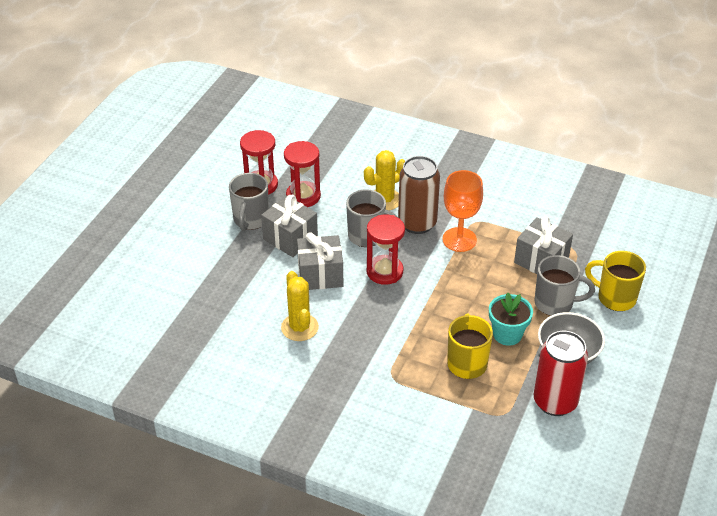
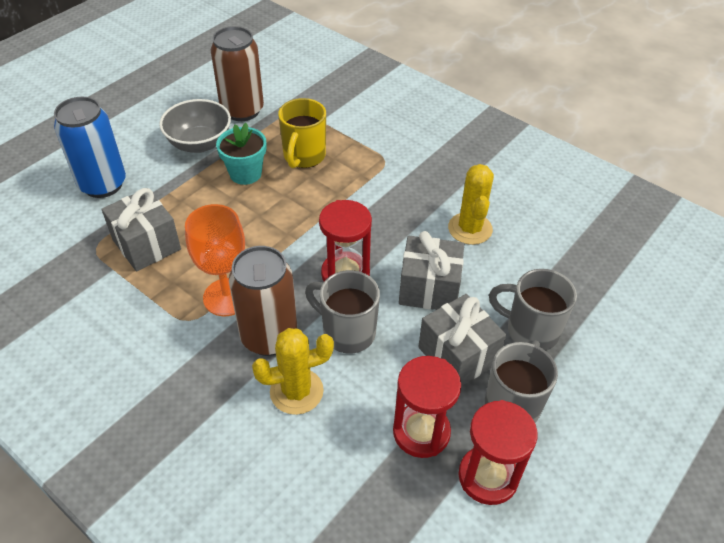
camera: 165 degrees left, 5 degrees up
red can [533,331,588,416] -> brown can [211,26,264,121]
grey mug [534,255,595,316] -> grey mug moved to [489,269,577,351]
yellow mug [585,251,646,311] -> blue can [54,97,126,198]

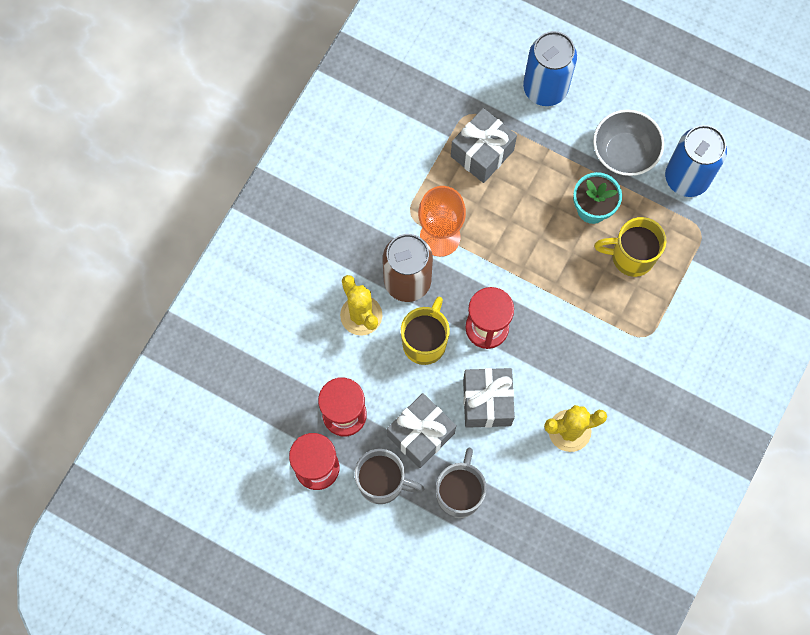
camera: 80 degrees right, 25 degrees up
brown can [211,26,264,121] -> blue can [665,125,727,197]
grey mug [305,270,380,354] -> yellow mug [401,297,450,365]

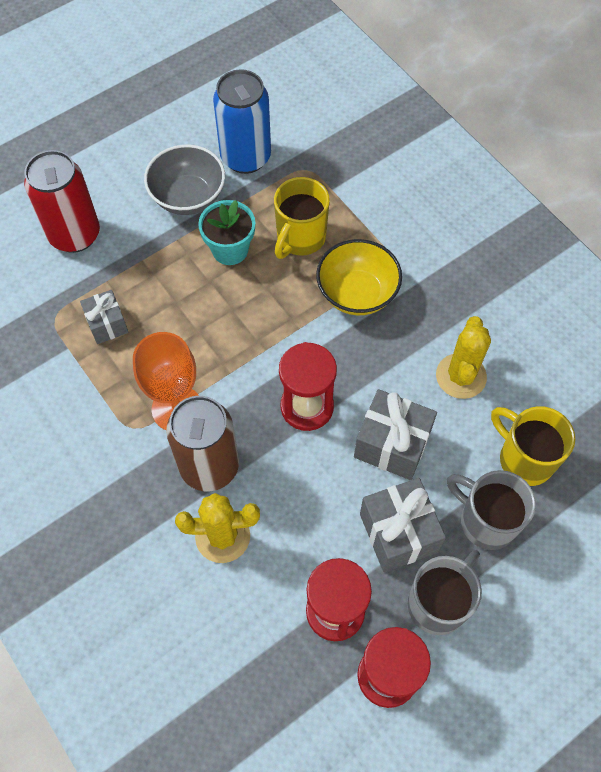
camera: 65 degrees left, 10 degrees down
yellow mug [401,297,450,365] -> yellow mug moved to [491,406,575,486]
grey gift [451,108,517,183] -> grey gift [80,290,128,344], size x0.62
blue can [523,31,577,106] -> red can [24,150,100,253]
none -> yellow bowl [316,239,402,315]

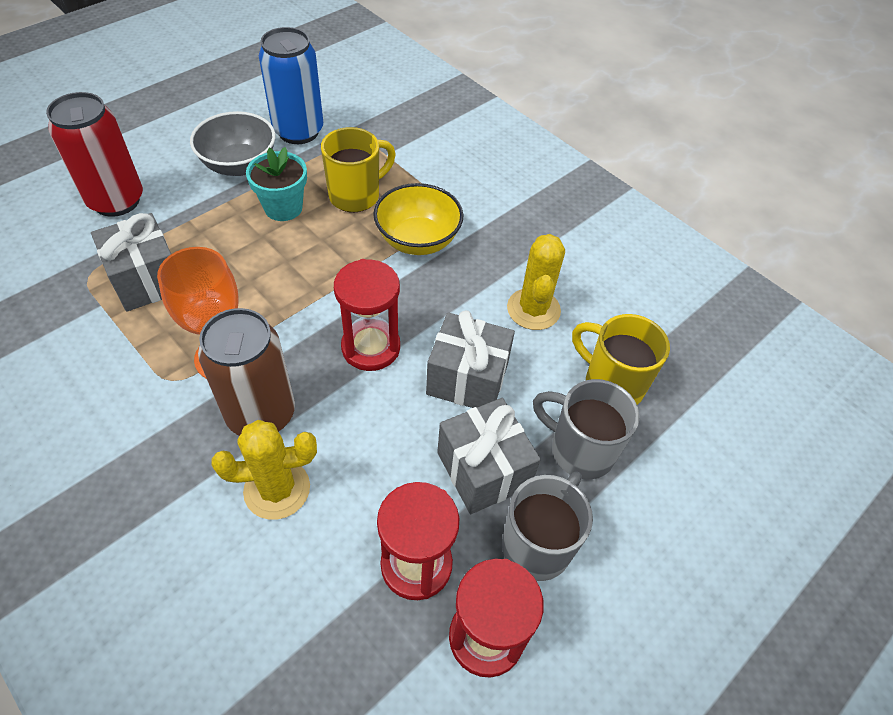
camera: 10 degrees left, 10 degrees down
grey gift [80,290,128,344] -> grey gift [91,213,171,312], size x1.62
yellow mug [274,177,330,259] -> yellow mug turned 150 degrees counterclockwise [321,127,396,212]

